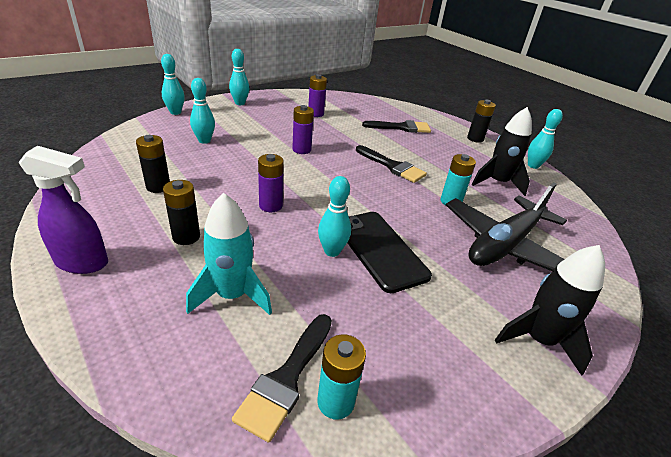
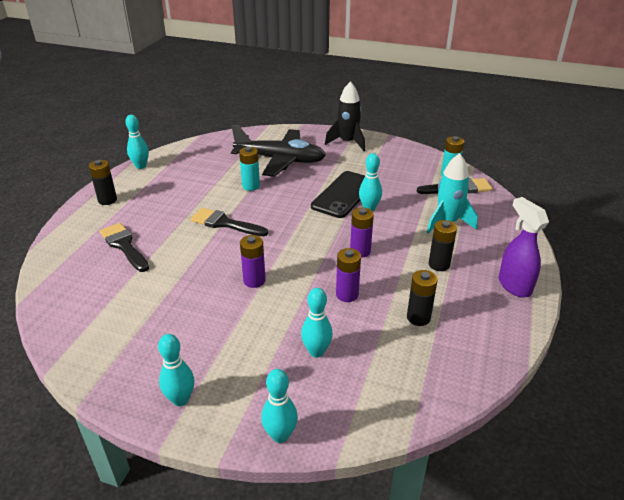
camera: 120 degrees left, 0 degrees up
purple battery [308,74,327,117] -> purple battery moved to [336,248,361,302]
black brush [356,145,427,183] -> black brush turned 75 degrees counterclockwise [191,208,268,236]
black rocket [472,107,532,196] -> none

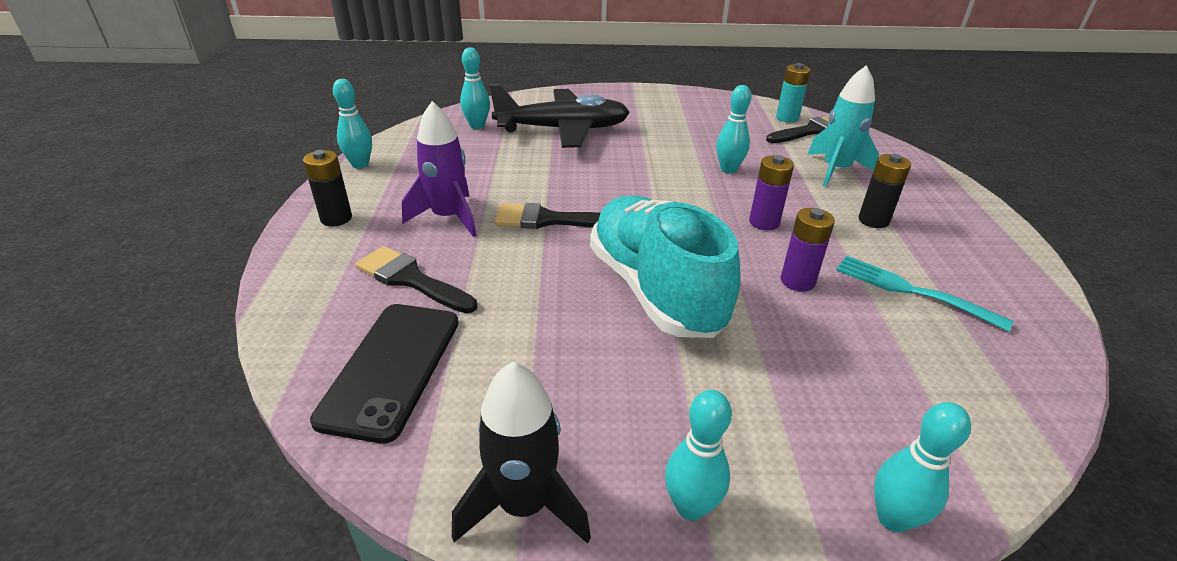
camera: 20 degrees left, 0 degrees up
turquoise battery [239,147,260,191] -> none
purple battery [240,235,266,288] -> turquoise shoe [590,195,741,338]
turquoise bowling pin [301,288,333,358] -> turquoise bowling pin moved to [460,47,490,129]
black phone [311,171,365,218] -> black phone moved to [310,304,458,444]
black rocket [325,81,365,151] -> black rocket moved to [452,362,591,544]
black battery [407,270,438,326] -> turquoise fork [836,256,1013,332]
purple spray bottle [498,197,549,298] -> none
none -> purple rocket [402,101,477,237]

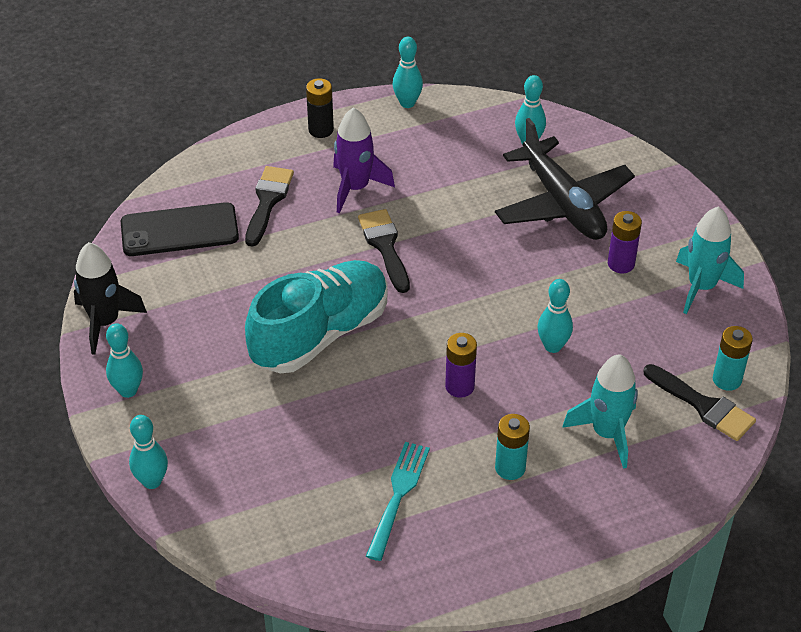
camera: 70 degrees right, 10 degrees up
purple battery [781,208,835,291] -> purple battery moved to [608,211,642,274]
black battery [858,154,911,228] -> turquoise battery [495,414,530,480]
none -> turquoise rocket [676,206,744,314]

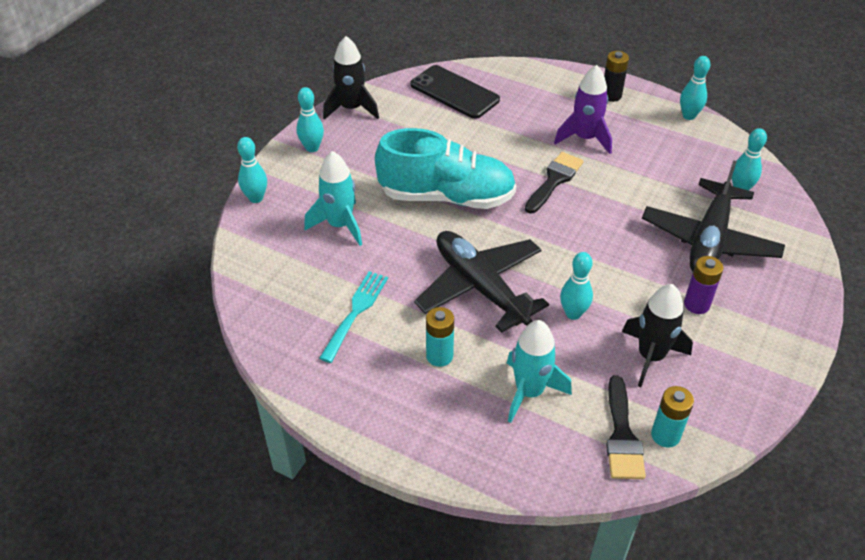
camera: 50 degrees right, 0 degrees up
black brush [245,166,294,247] -> none
turquoise fork [366,442,430,561] -> turquoise fork turned 45 degrees counterclockwise [319,271,388,363]
purple battery [445,333,477,398] -> black plane [414,231,549,333]
turquoise rocket [676,206,744,314] -> turquoise rocket moved to [304,151,362,246]
none -> black rocket [622,284,693,387]

